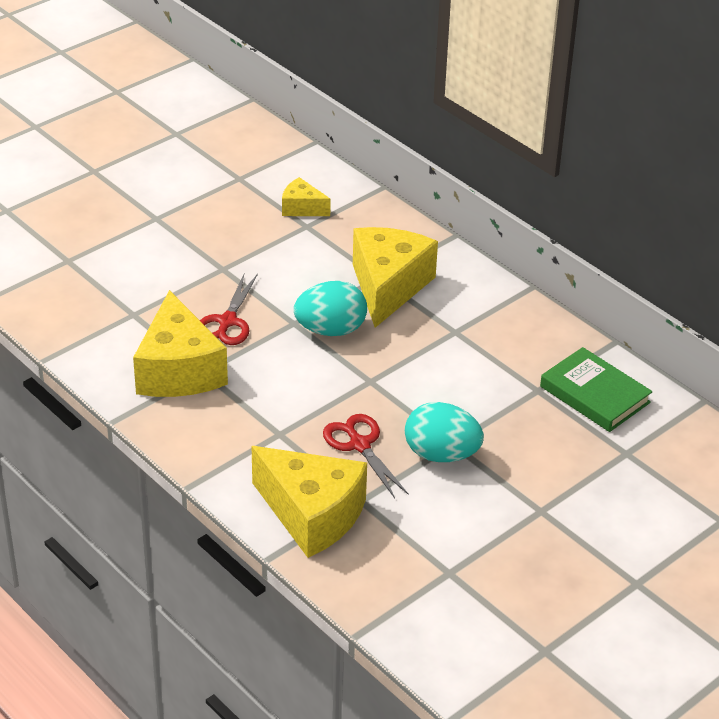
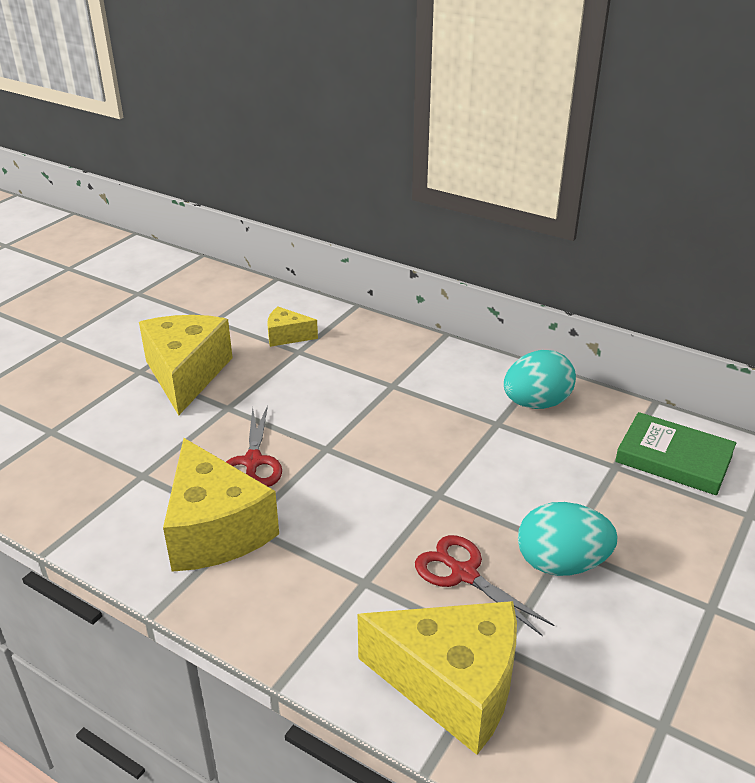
camera: 15 degrees left, 5 degrees down
turquoise egg [294,281,367,336] -> turquoise egg moved to [504,350,576,409]
yellow cheese [353,227,438,328] -> yellow cheese moved to [139,315,233,415]

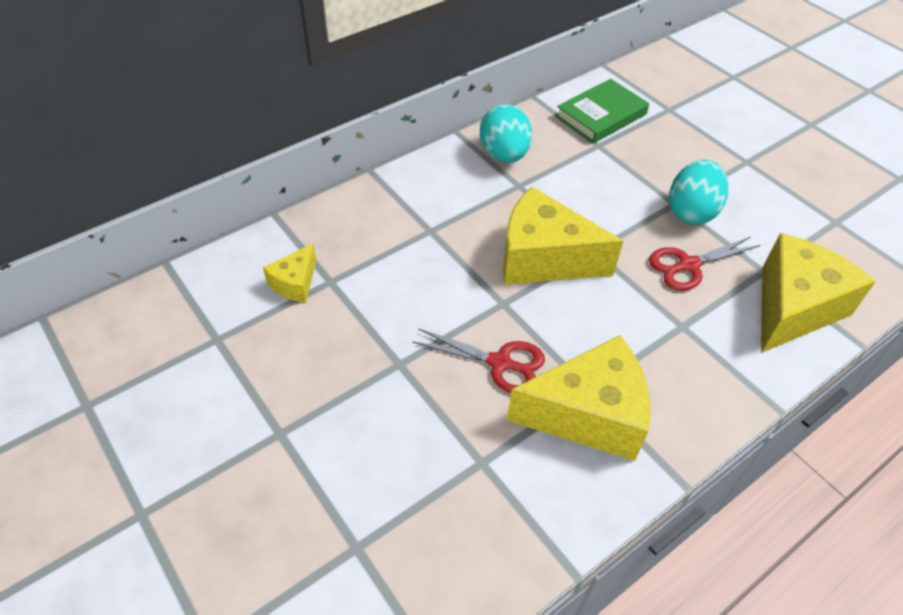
camera: 70 degrees left, 15 degrees up
yellow cheese [139,315,233,415] -> yellow cheese moved to [503,187,623,285]

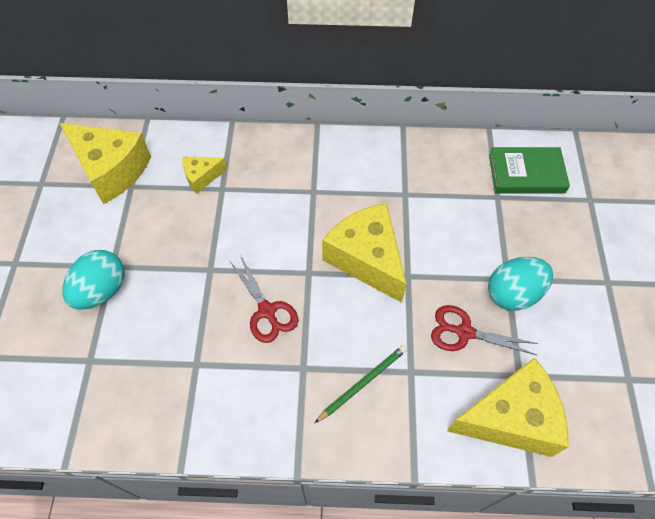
camera: 40 degrees right, 10 degrees up
turquoise egg [480,104,532,163] -> turquoise egg moved to [62,250,125,310]
yellow cheese [507,335,651,461] -> yellow cheese moved to [60,123,151,204]
none -> green pencil [315,345,407,423]

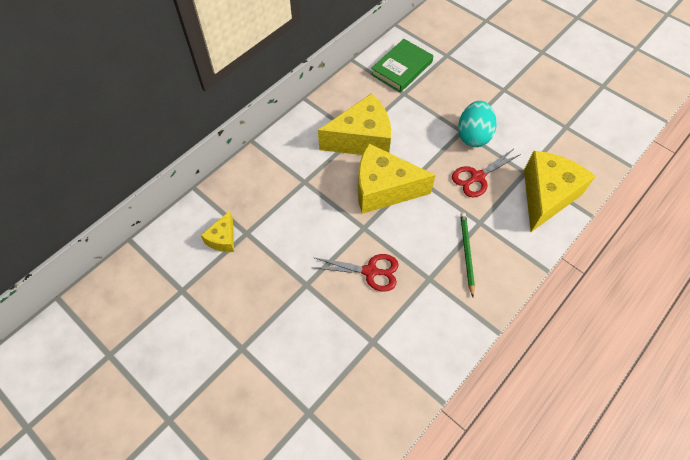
camera: 50 degrees left, 0 degrees up
yellow cheese [60,123,151,204] -> yellow cheese moved to [318,93,391,155]
turquoise egg [62,250,125,310] -> none

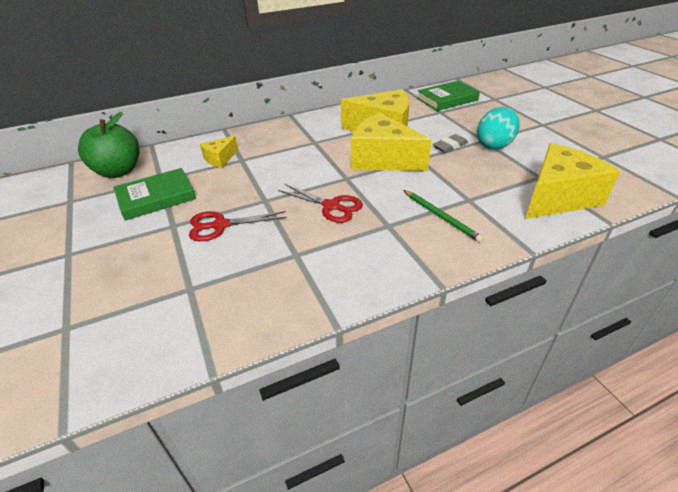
camera: 25 degrees right, 20 degrees down
red scissors [452,149,521,198] -> red scissors moved to [189,211,287,241]
green pencil [460,213,475,297] -> green pencil turned 120 degrees clockwise [403,190,484,243]
none -> green apple [78,112,139,178]
none -> green book [113,168,196,221]
none -> grey eraser [433,134,468,153]

